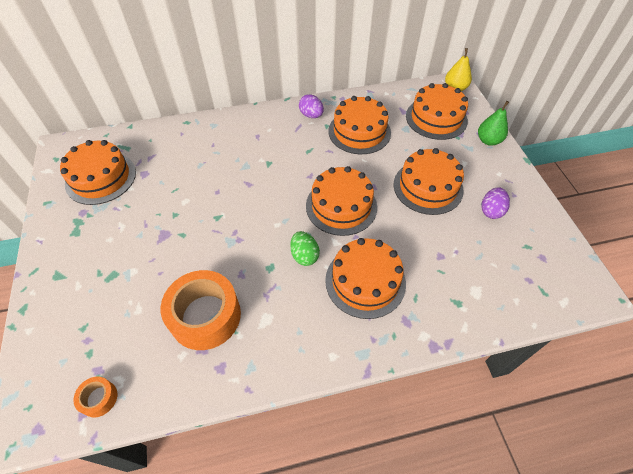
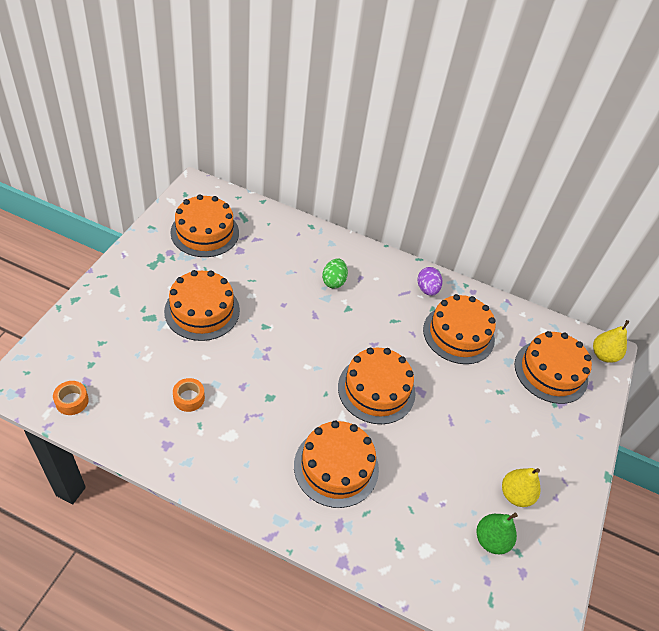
camera: 30 degrees right, 5 degrees down
orange tape [161,270,241,350] -> orange tape [173,378,205,412], size x0.45
green egg [290,231,320,266] -> green egg moved to [322,258,348,288]
orange cake [394,148,464,215] -> orange cake moved to [164,270,240,341]
green pear [478,101,509,146] -> green pear moved to [477,513,518,554]
purple egg [482,187,510,219] -> yellow pear [502,468,541,507]

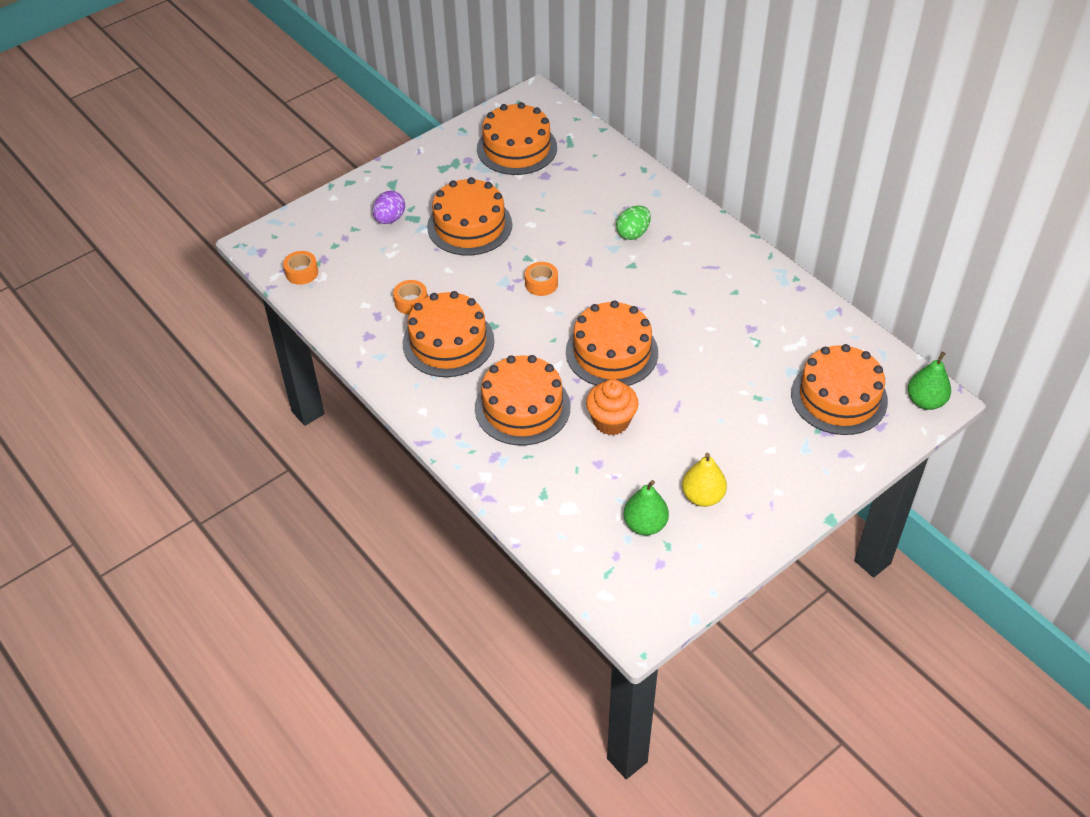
camera: 35 degrees right, 0 degrees up
purple egg [417,267,442,296] -> purple egg moved to [373,191,405,224]
orange cake [423,294,496,364] -> orange cake moved to [403,291,494,377]
yellow pear [593,320,629,363] -> green pear [908,352,951,410]
none -> orange tape [525,262,558,296]
none -> orange cupcake [586,379,639,435]

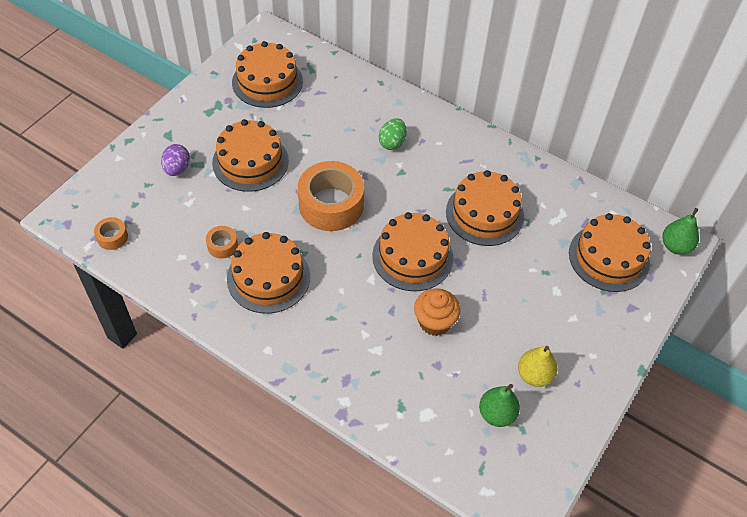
camera: 20 degrees left, 5 degrees up
orange cake [475,355,571,446] -> orange cake moved to [446,170,524,246]
orange tape [525,262,558,296] -> orange tape [298,161,364,231], size x2.22

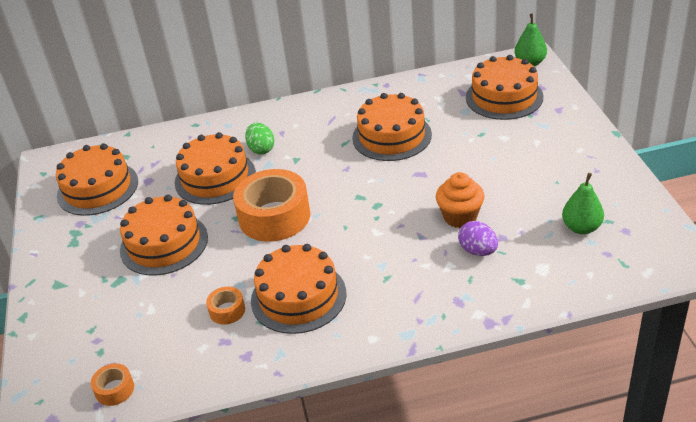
camera: 40 degrees left, 15 degrees down
purple egg [161,144,190,176] -> purple egg moved to [458,221,498,256]
orange cake [372,212,453,291] -> orange cake moved to [175,132,256,205]
yellow pear [518,346,558,387] -> none

